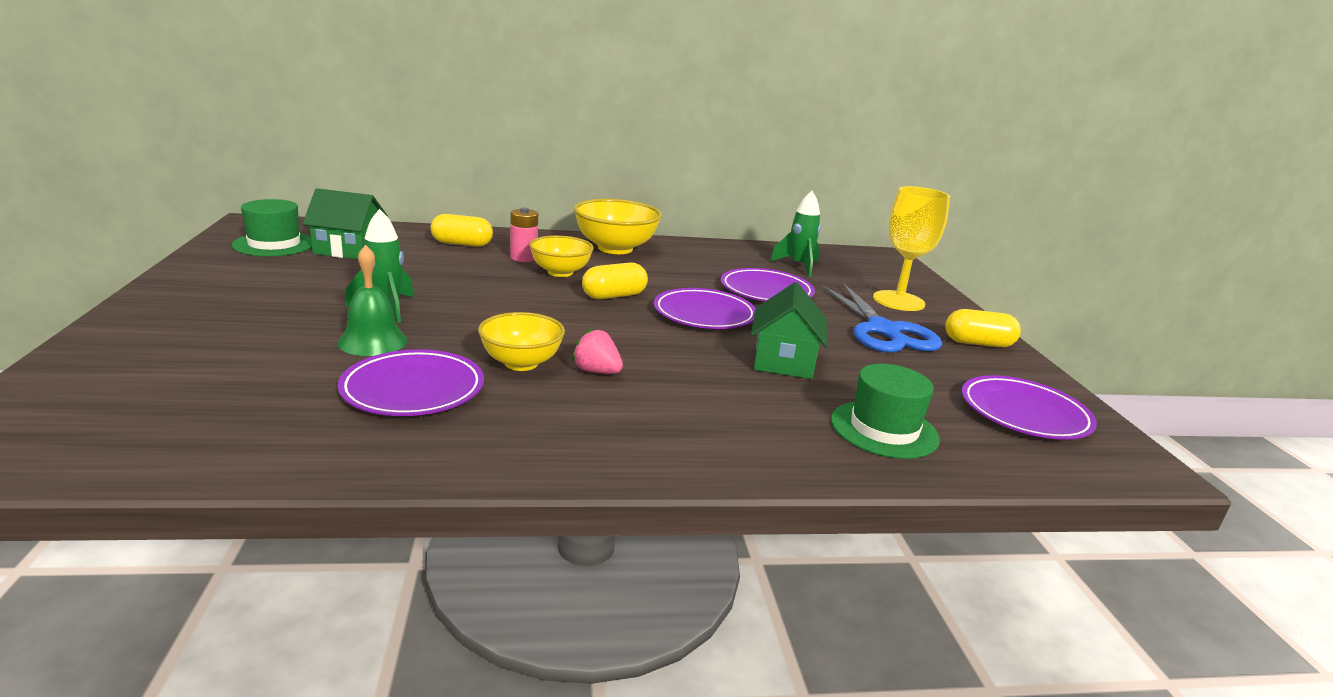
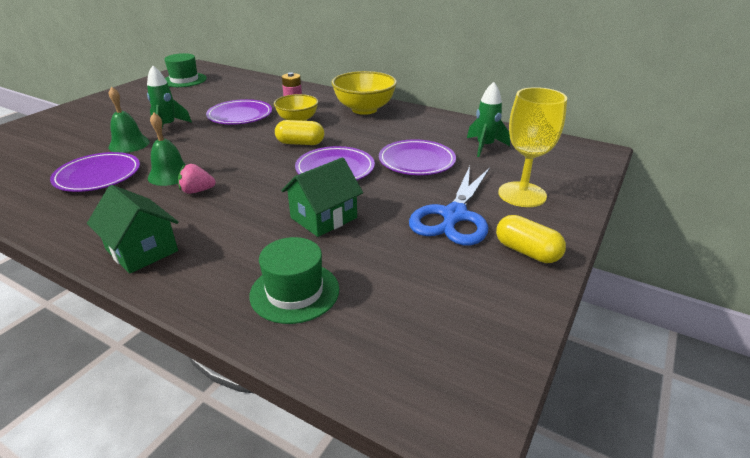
camera: 40 degrees right, 10 degrees up
green house [303,188,388,259] -> green house moved to [87,185,179,274]
yellow capsule [430,214,493,247] -> none
yellow bowl [478,312,565,371] -> green bell [148,113,186,186]
pink strawberry [572,328,623,374] -> pink strawberry turned 75 degrees counterclockwise [178,164,215,194]
purple plate [962,375,1097,440] -> purple plate moved to [206,99,272,125]

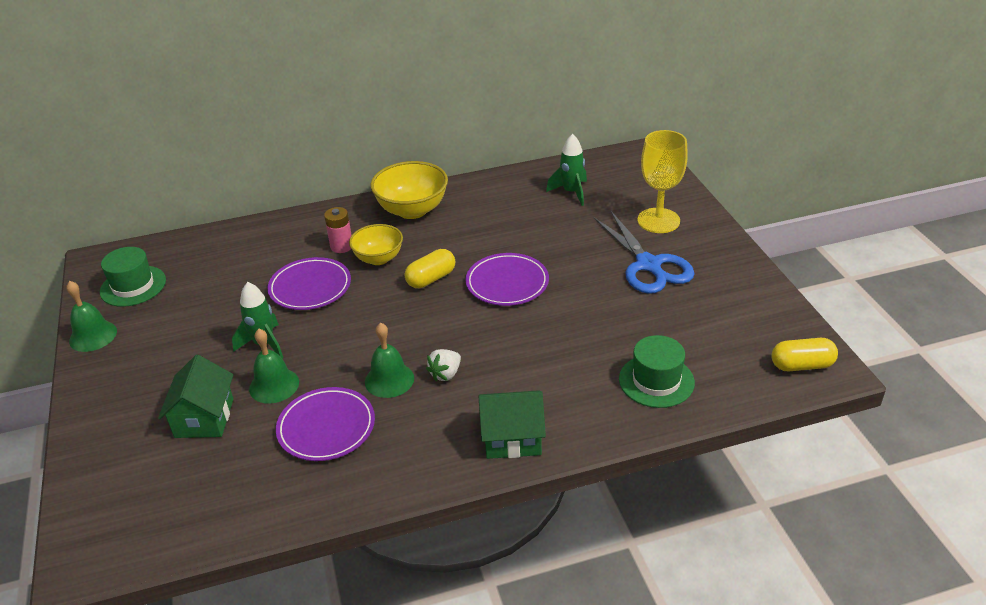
camera: 45 degrees left, 5 degrees up
pink strawberry [178,164,215,194] -> white strawberry [426,349,461,381]
green house [281,157,363,237] -> green house moved to [158,355,234,438]
purple plate [379,139,456,175] -> none
yellow capsule [496,215,566,263] -> yellow capsule moved to [771,338,838,371]
none -> green bell [66,281,117,352]

